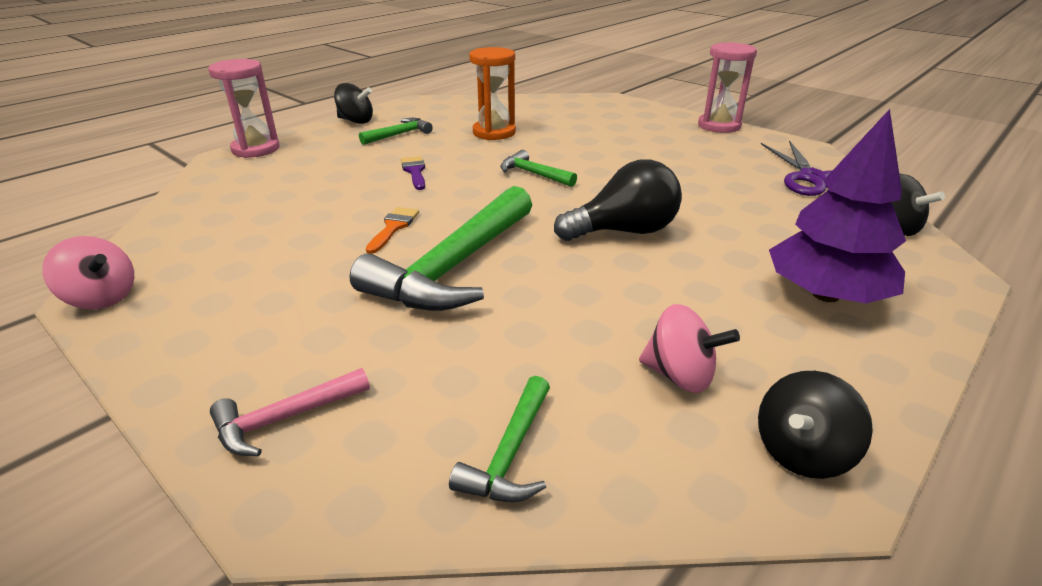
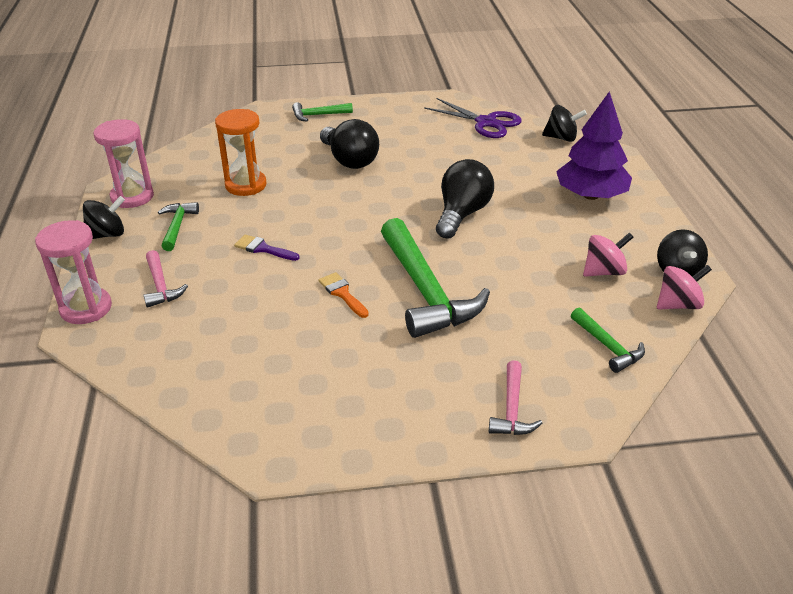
camera: 50 degrees left, 5 degrees up
pink spinning top [42,236,134,309] -> pink spinning top moved to [657,265,712,310]
green hammer [501,150,577,187] -> green hammer moved to [292,102,353,121]
pink hourglass [698,42,757,133] -> pink hourglass moved to [94,119,154,208]
none -> pink hammer [143,250,188,308]
none -> black light bulb [320,119,379,169]

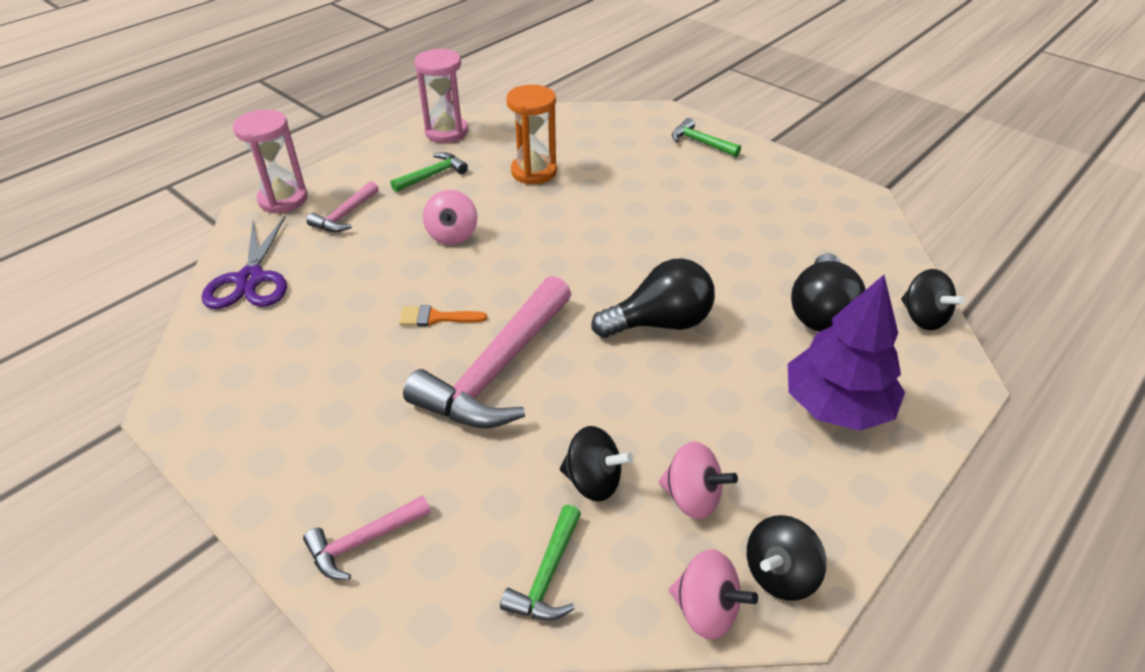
camera: 50 degrees right, 5 degrees up
black spinning top [83,196,125,239] -> black spinning top moved to [560,426,633,502]
purple brush [234,234,300,261] -> pink spinning top [423,190,477,245]
orange brush [318,272,369,318] -> orange brush turned 105 degrees counterclockwise [399,305,487,327]
black light bulb [320,119,379,169] -> black light bulb moved to [791,253,866,332]
green hammer [381,218,490,338] -> pink hammer [403,276,571,428]
purple scissors [424,98,522,138] -> purple scissors moved to [202,216,287,309]

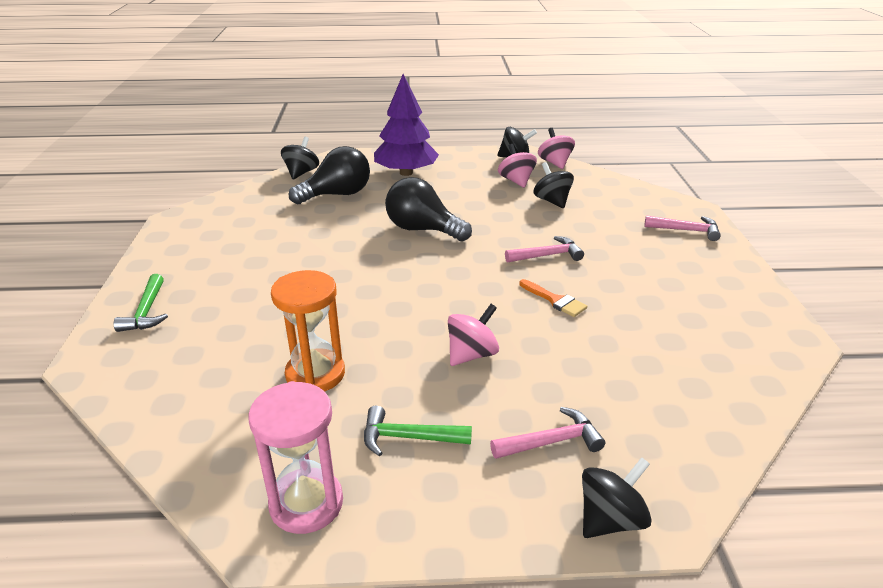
camera: 135 degrees left, 10 degrees down
purple scissors [202,216,287,309] -> none
pink hourglass [233,110,308,214] -> black spinning top [582,457,652,538]
pink hammer [403,276,571,428] -> pink hammer [505,236,584,263], size x0.48
green hammer [500,505,581,621] -> none

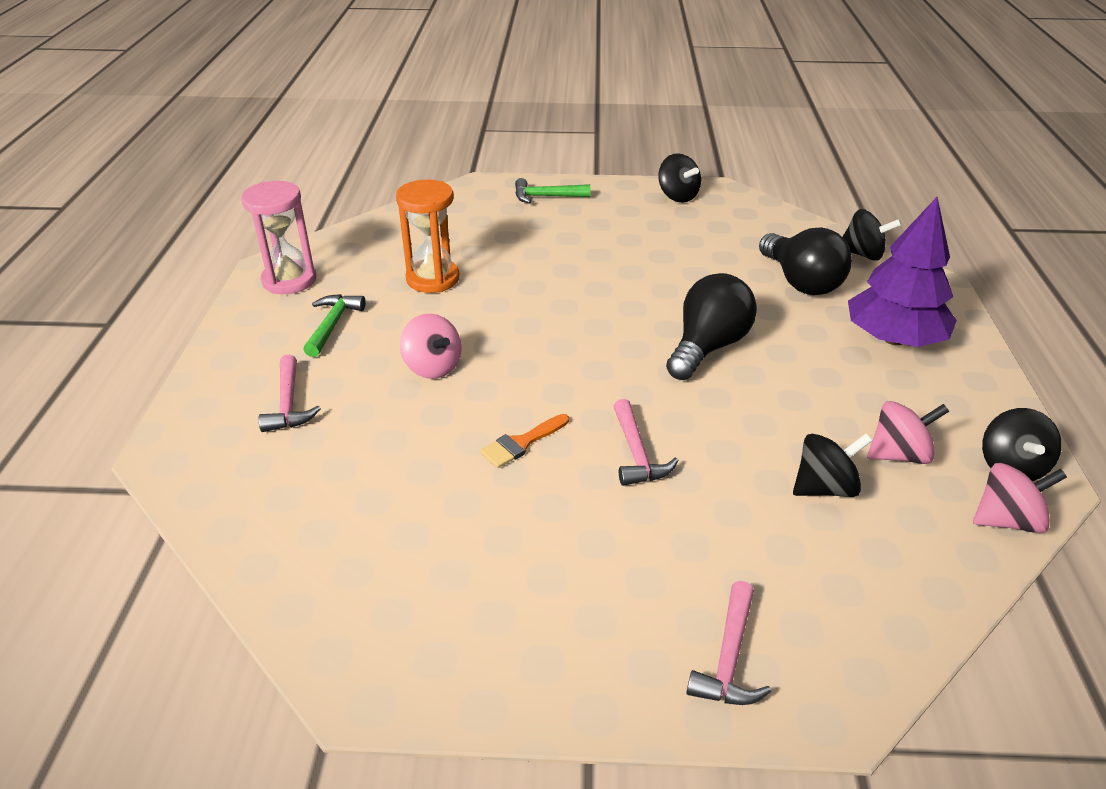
camera: 95 degrees right, 5 degrees up
black spinning top [582,457,652,538] -> black spinning top moved to [658,153,701,202]

